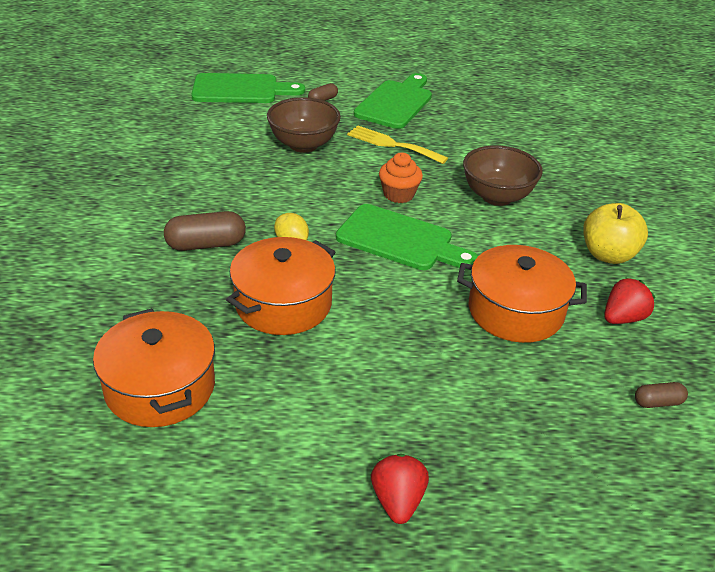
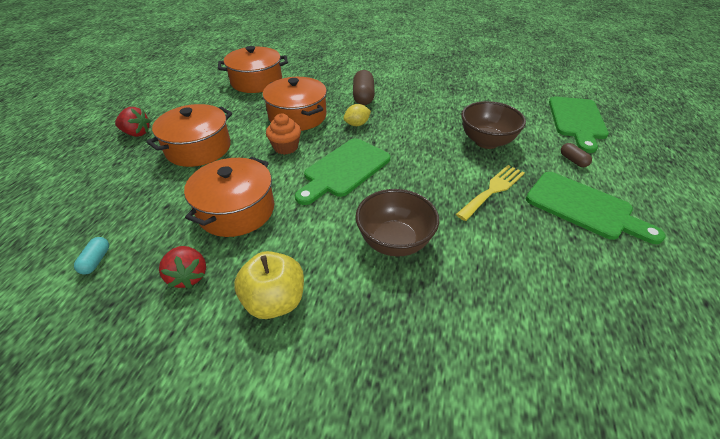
camera: 105 degrees right, 5 degrees up
orange cupcake [379,152,423,203] -> orange cupcake moved to [266,114,301,155]
brown capsule [635,382,688,408] -> turquoise capsule [74,237,109,275]
none -> orange pot [146,104,232,167]

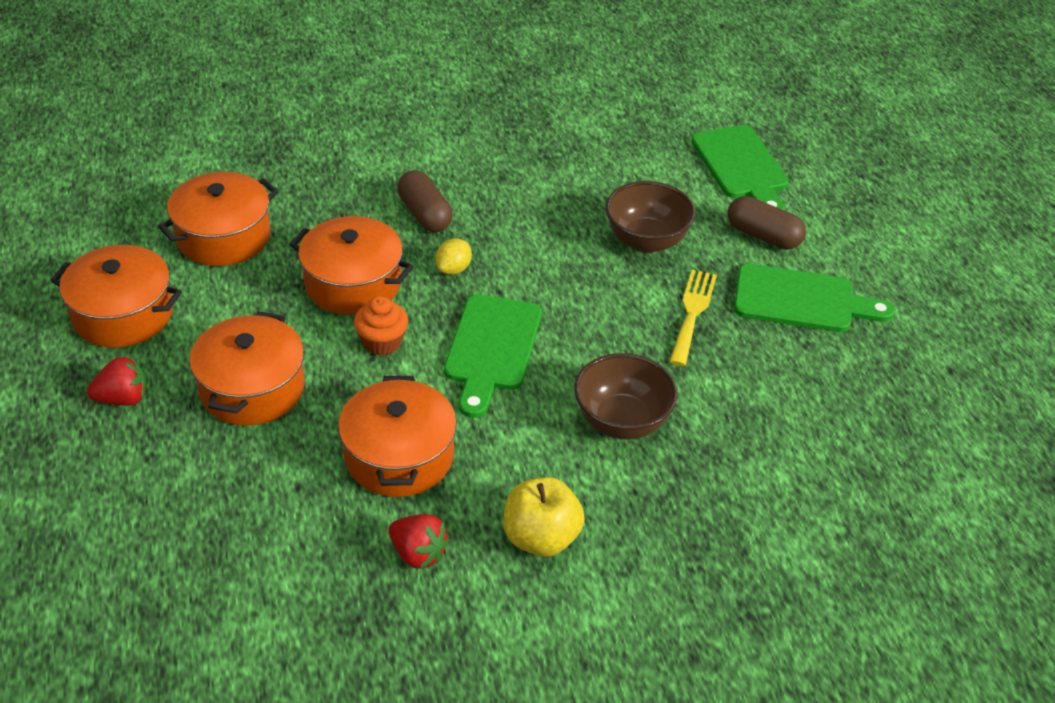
camera: 30 degrees left, 0 degrees up
turquoise capsule [74,237,109,275] -> none
brown capsule [561,143,592,167] -> brown capsule [728,196,806,250], size x1.80
none -> orange pot [51,245,182,348]

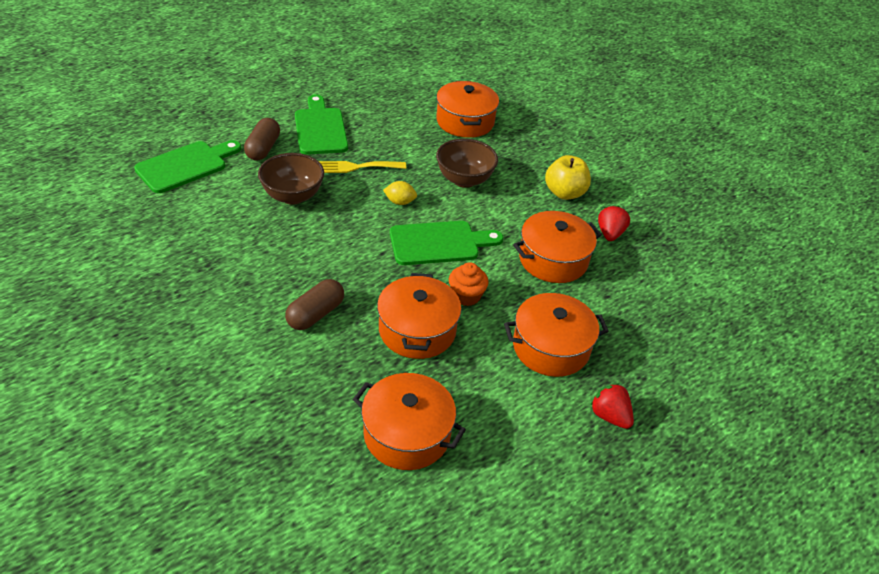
camera: 115 degrees left, 0 degrees up
orange pot [51,245,182,348] -> orange pot moved to [436,81,499,138]
yellow lemon [435,238,472,275] -> yellow lemon moved to [383,181,417,205]

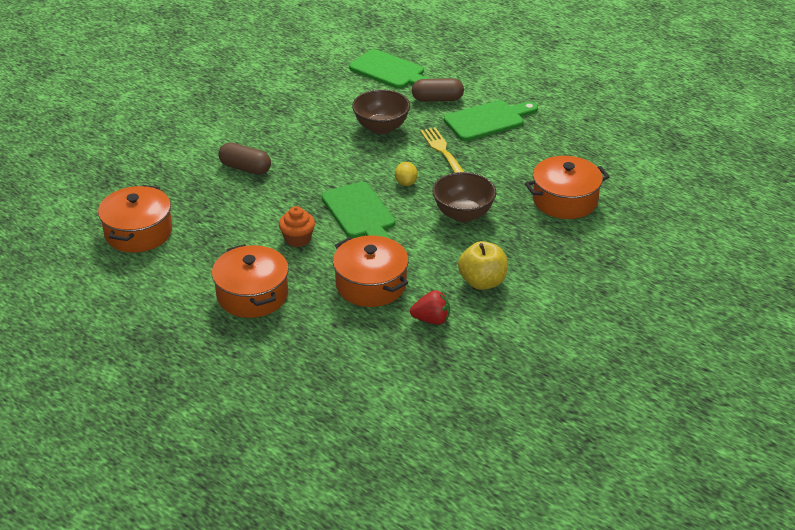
camera: 80 degrees right, 5 degrees down
orange pot [377,273,461,359] -> none
red strawberry [590,383,634,429] -> none

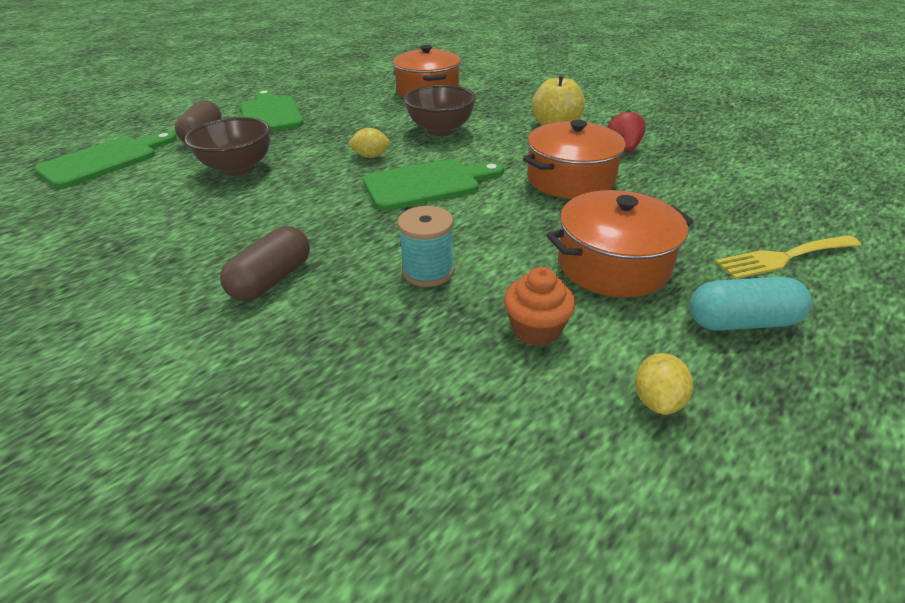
camera: 85 degrees left, 0 degrees up
orange pot [98,185,172,253] -> none
orange cupcake [279,206,315,247] -> orange cupcake moved to [504,267,575,346]
yellow fork [420,127,464,173] -> yellow fork moved to [715,235,861,279]
none -> turquoise spool [398,206,454,287]
none -> yellow lemon [635,353,693,415]
none -> turquoise capsule [690,277,812,331]

